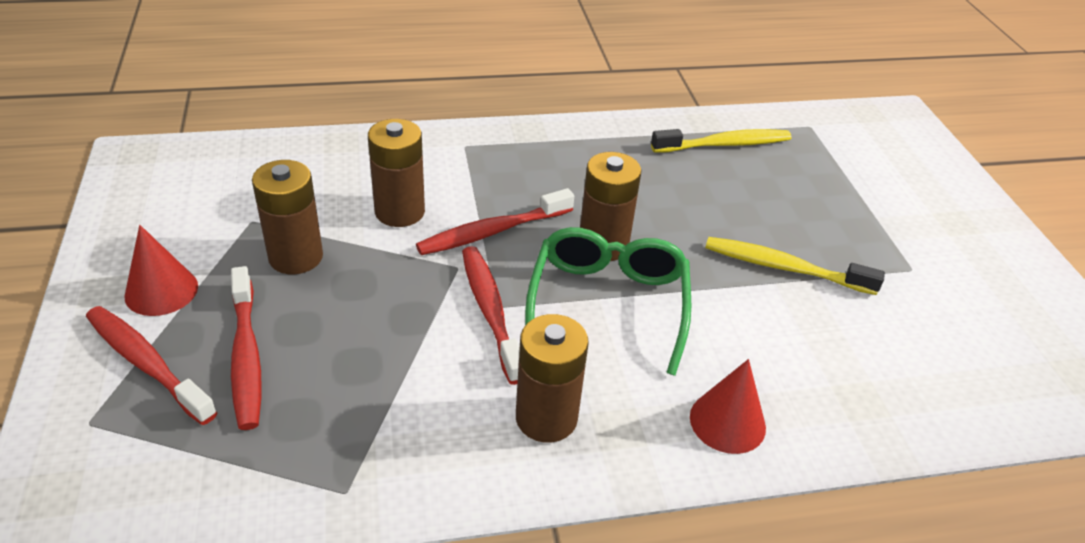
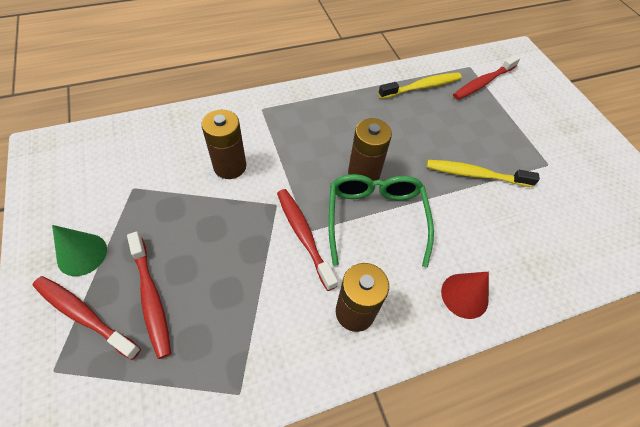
camera: 10 degrees left, 15 degrees up
red cone [125,225,198,316] -> green cone [52,225,107,276]
brown battery [252,160,323,274] -> none
red toothbrush [416,188,574,255] -> red toothbrush moved to [453,55,521,100]

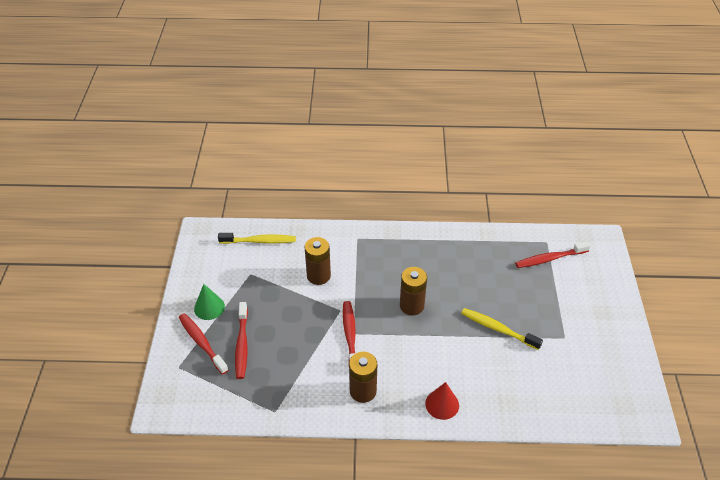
camera: 25 degrees right, 10 degrees down
green glasses [328,174,434,267] -> none
yellow toothbrush [378,72,462,99] -> yellow toothbrush moved to [218,233,296,244]

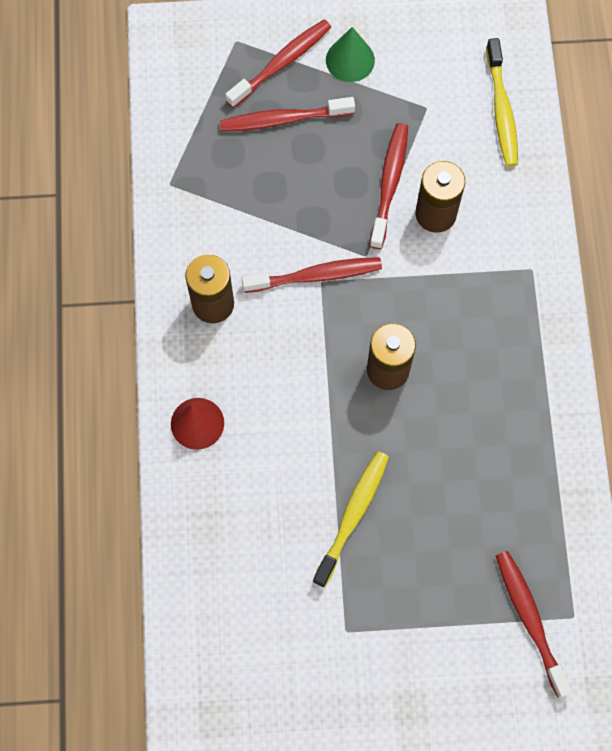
camera: 85 degrees right, 25 degrees up
none -> red toothbrush [370,123,408,249]

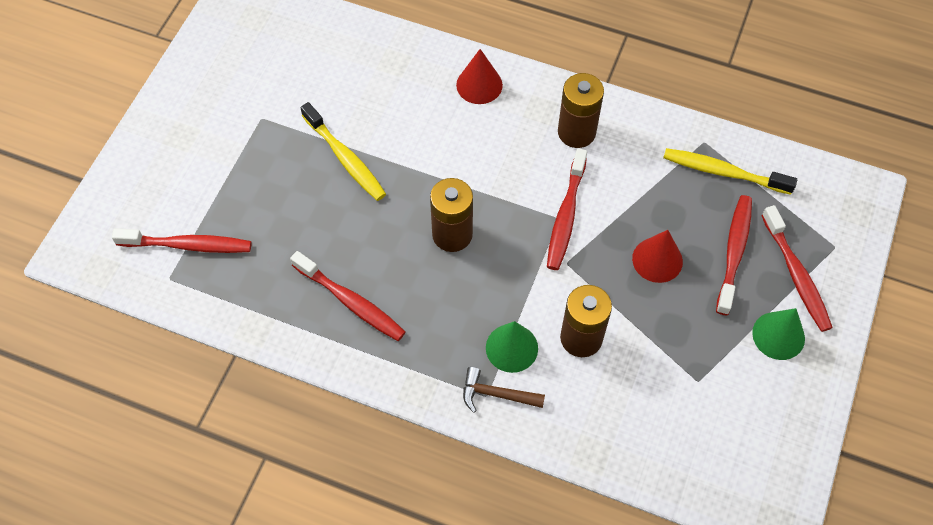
camera: 115 degrees right, 10 degrees down
red toothbrush [370,123,408,249] -> red toothbrush moved to [290,251,405,341]
yellow toothbrush [486,38,518,167] -> yellow toothbrush moved to [663,148,797,195]
none -> brown hammer [463,367,545,413]
none -> green cone [486,321,538,373]
none -> red cone [632,230,683,283]

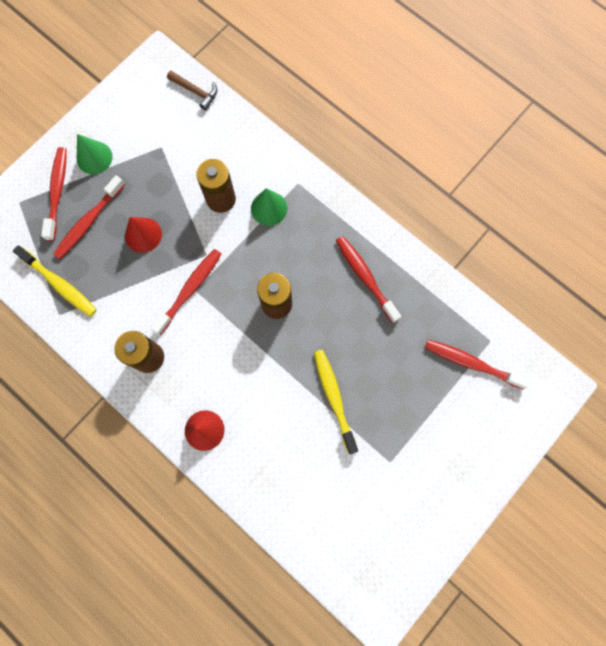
camera: 160 degrees left, 15 degrees up
brown hammer [463,367,545,413] -> brown hammer moved to [167,71,217,110]

